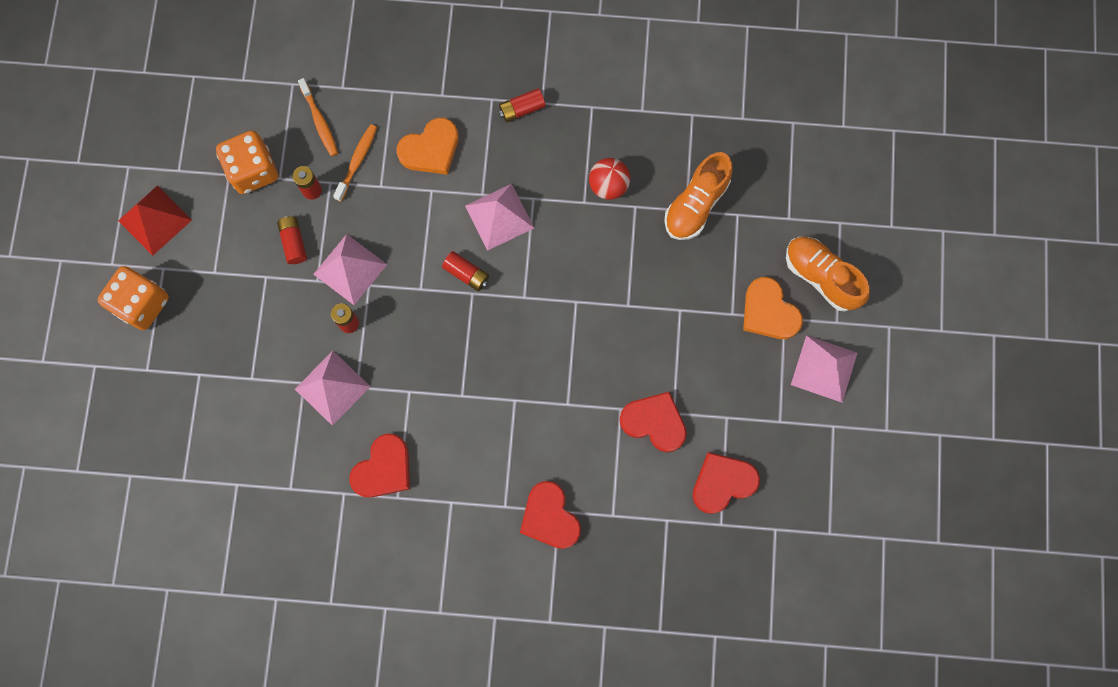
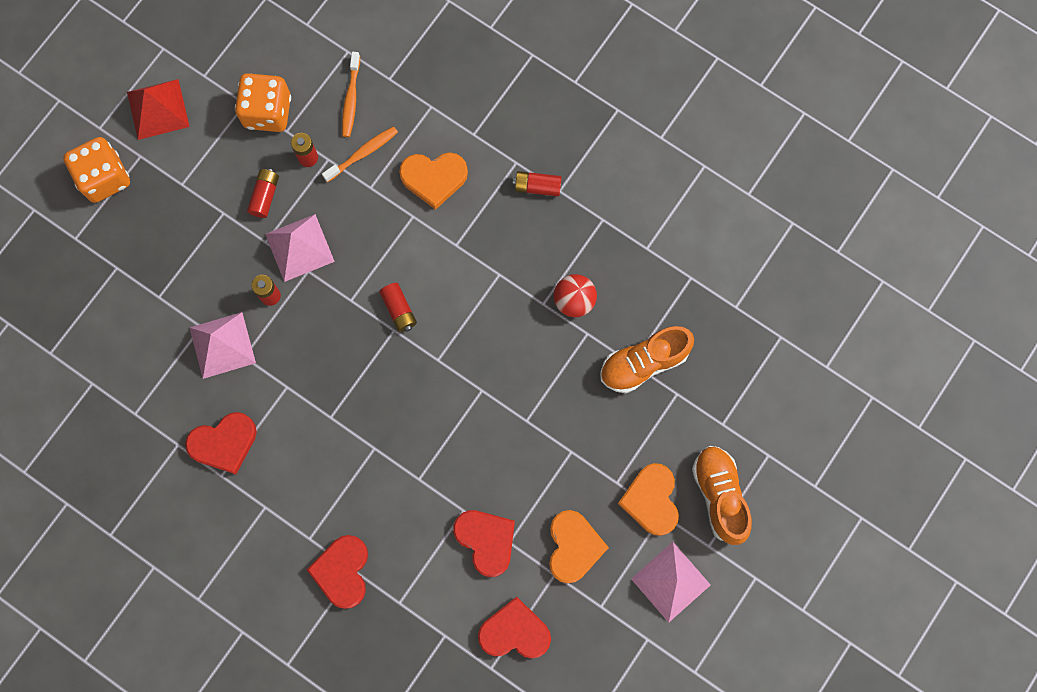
camera: 30 degrees right, 0 degrees up
pink pyramid [465,184,534,251] -> none
none -> orange heart [549,510,609,583]

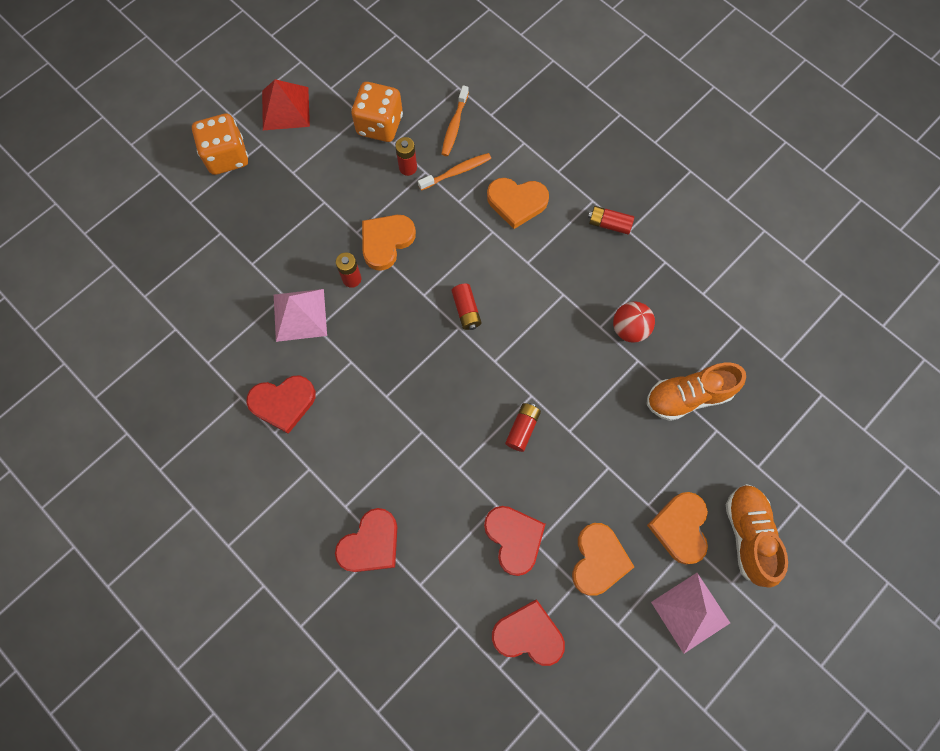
camera: 10 degrees right, 5 degrees down
red battery [247,169,279,218] -> red battery moved to [505,403,541,452]
pink pyramid [265,214,335,282] -> orange heart [362,215,416,271]
red heart [307,535,368,609] -> red heart turned 150 degrees counterclockwise [335,508,397,572]

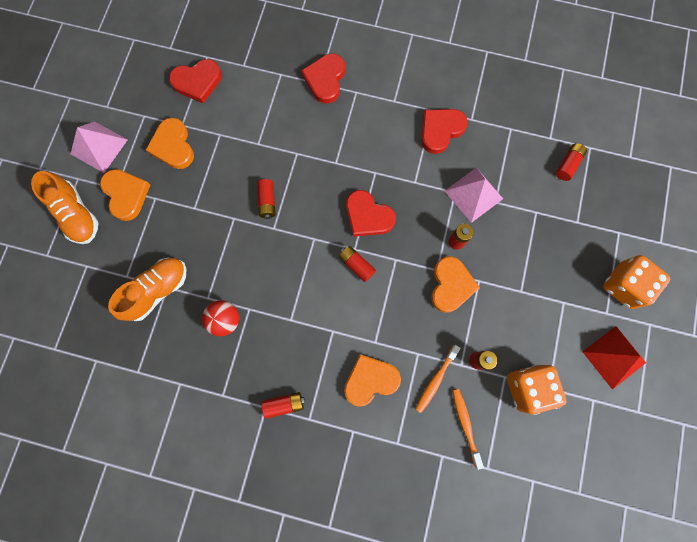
camera: 150 degrees right, 5 degrees up
red heart [484,506,546,576] -> red heart moved to [346,190,396,237]
none -> red battery [556,143,587,181]

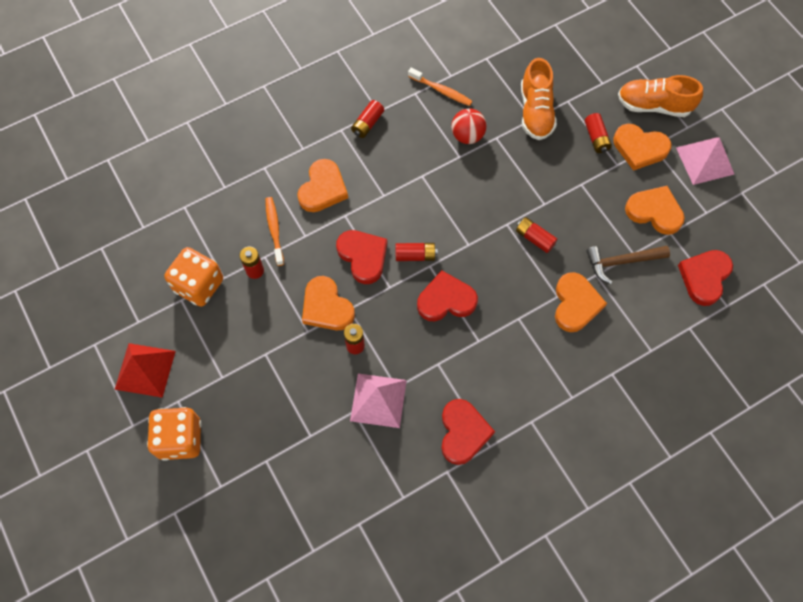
camera: 135 degrees right, 10 degrees down
red heart [301,54,345,104] -> red heart moved to [336,230,387,284]
orange toothbrush [452,389,484,470] -> orange toothbrush moved to [408,68,472,106]
red battery [556,143,587,181] -> red battery moved to [585,113,612,153]
none -> orange heart [555,272,607,332]
none -> brown hammer [586,246,670,284]

